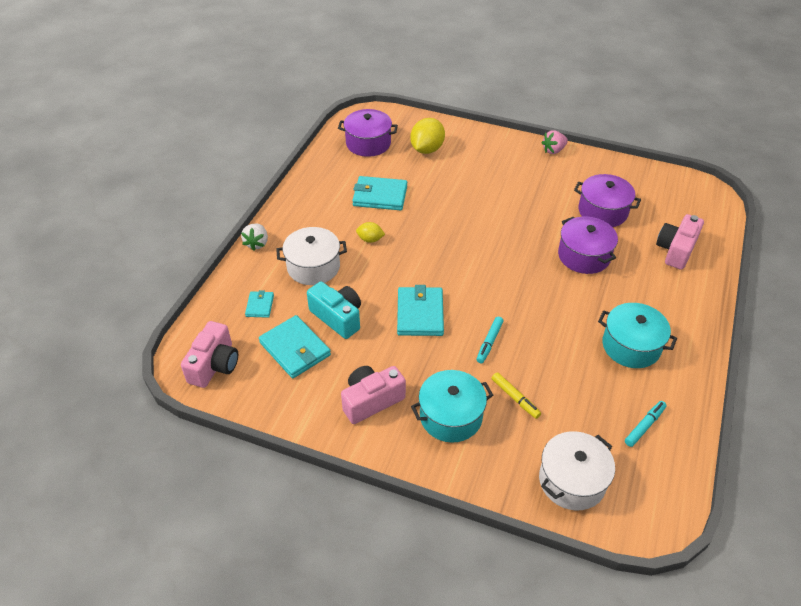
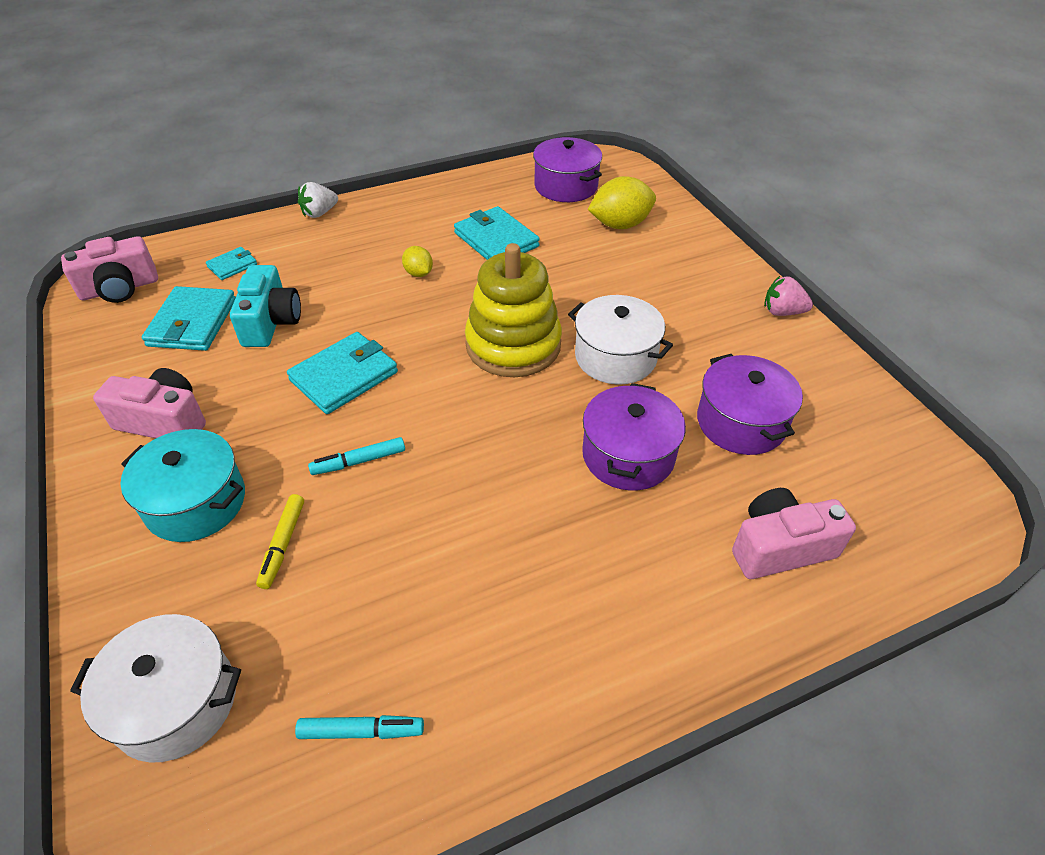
camera: 45 degrees right, 0 degrees up
white pot [276,227,347,285] -> white pot moved to [568,295,673,385]
turquoise pot [598,303,677,368] -> none
none -> yellow stacking toy [465,243,562,377]

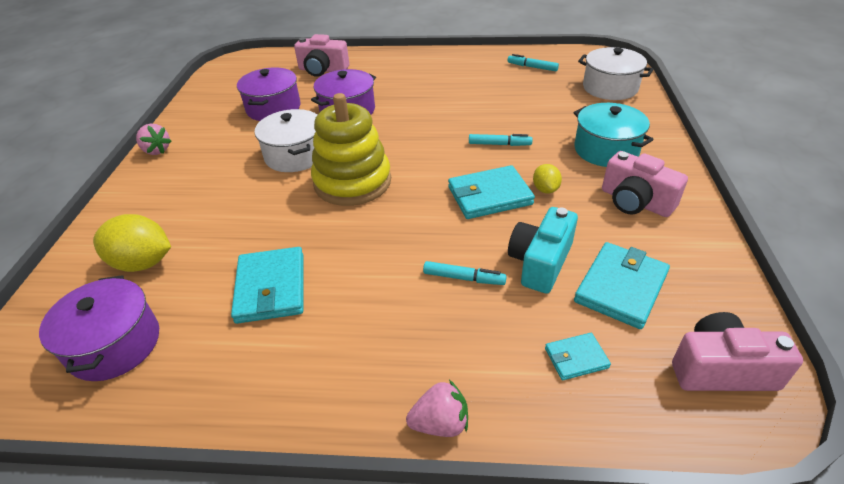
camera: 150 degrees left, 5 degrees down
yellow marker [256,494,304,589] -> none
white strawberry [298,182,338,218] -> pink strawberry [406,380,468,437]
yellow lemon [402,246,433,277] -> yellow lemon moved to [533,164,562,194]
none -> turquoise marker [423,261,507,285]

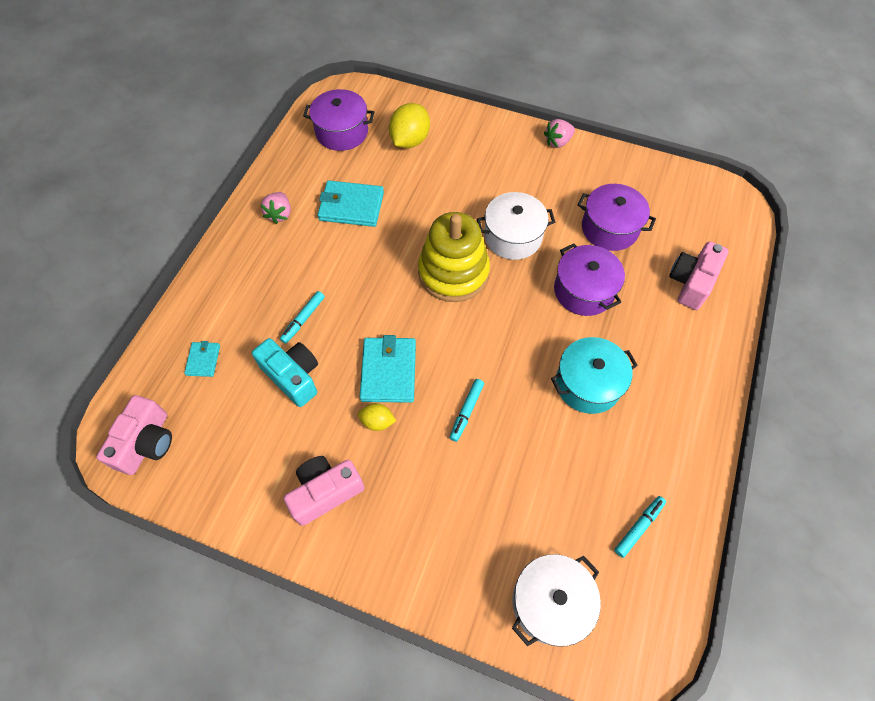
camera: 105 degrees right, 20 degrees up
pink strawberry [406,380,468,437] -> pink strawberry moved to [260,192,291,224]
turquoise pot [574,103,654,167] -> turquoise pot moved to [551,337,638,414]
turquoise wallet [574,242,670,329] -> none

